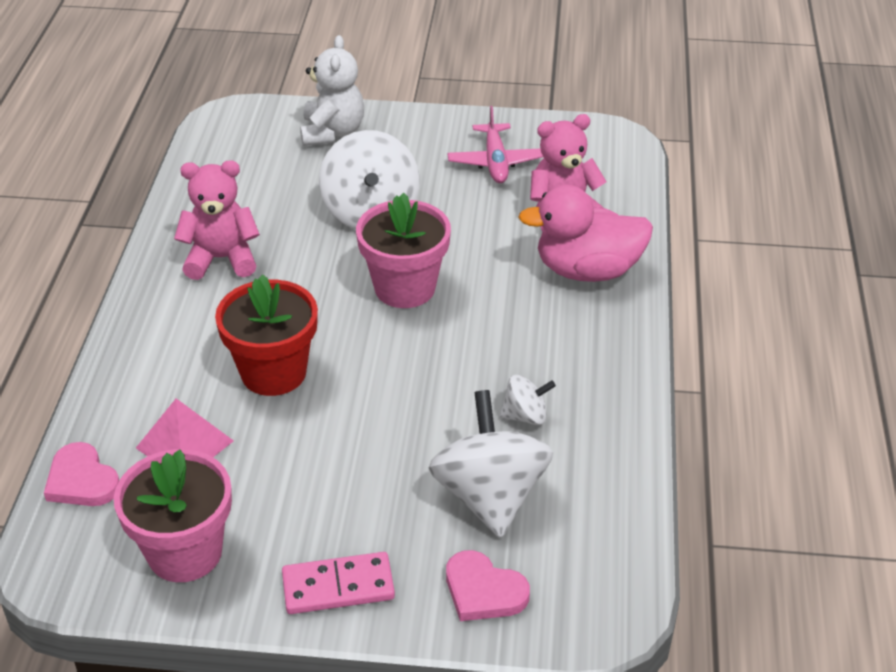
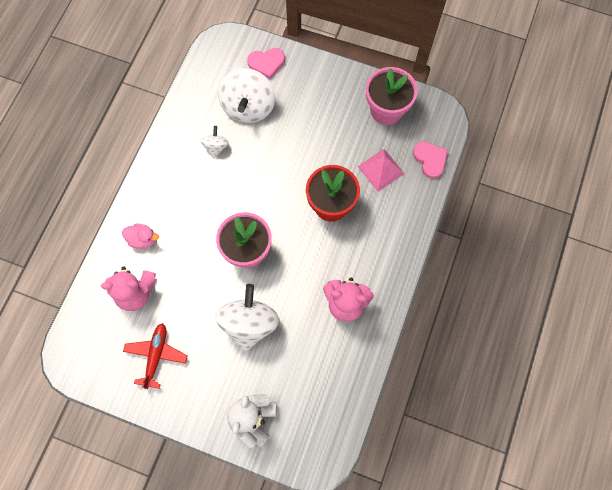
camera: 165 degrees left, 30 degrees up
pink domino [282,552,395,614] -> none
pink heart [446,550,530,621] -> pink heart turned 120 degrees clockwise [247,48,285,79]
pink plane [448,106,543,183] -> red plane [123,323,188,389]
white spinning top [499,375,556,425] -> white spinning top turned 90 degrees clockwise [200,126,229,159]
pink duck [518,185,653,282] -> pink duck [122,223,159,249], size x0.51

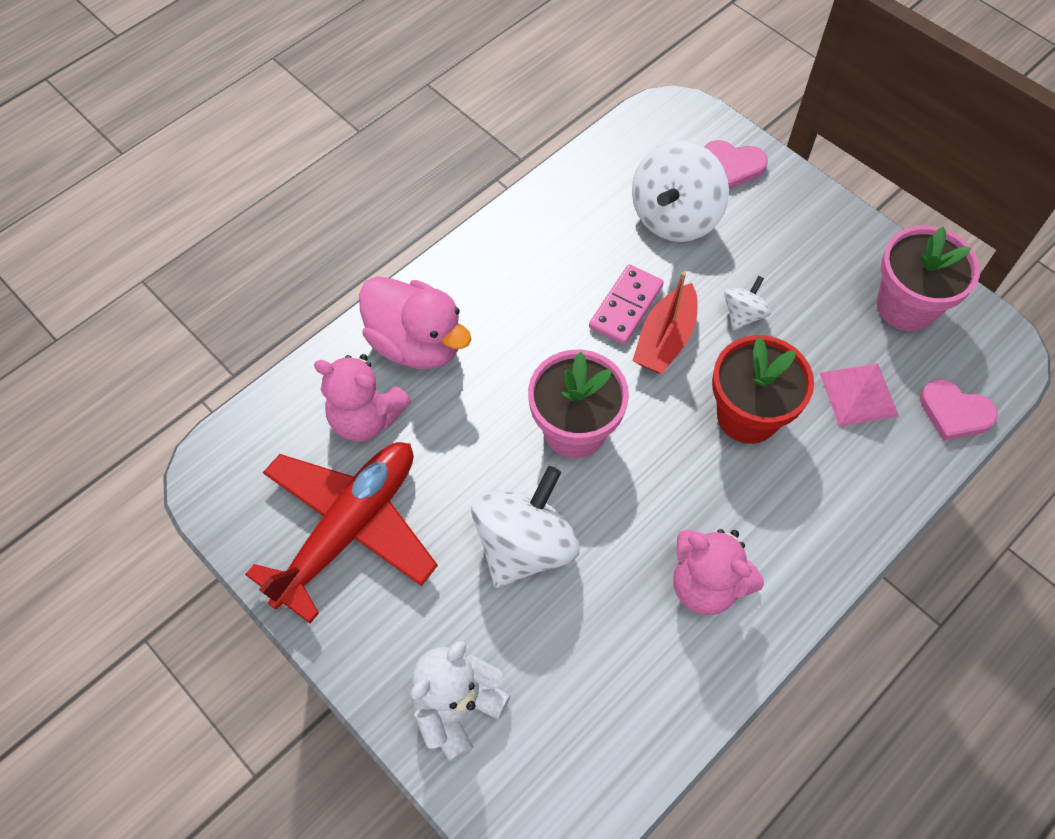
camera: 25 degrees right, 10 degrees down
pink duck [122,223,159,249] -> pink duck [359,276,471,369], size x1.95
red plane [123,323,188,389] -> red plane [245,442,438,624], size x1.75
white spinning top [200,126,229,159] -> white spinning top moved to [724,276,771,331]
pink heart [413,142,448,179] -> pink heart turned 120 degrees clockwise [920,379,998,441]
none -> pink domino [589,264,664,345]
none -> red boat [632,272,698,374]

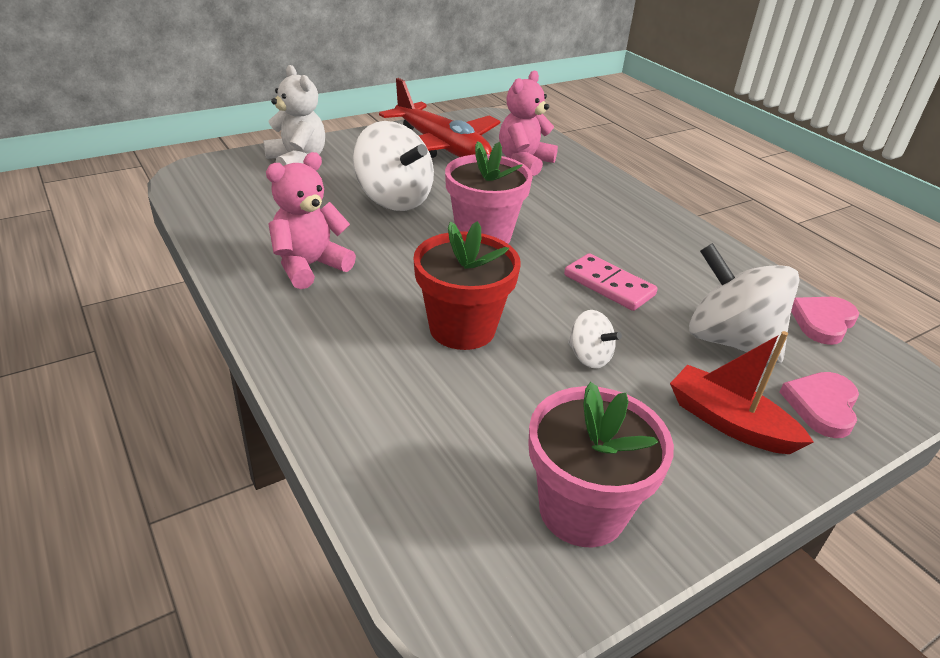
camera: 100 degrees right, 25 degrees down
pink duck [359,276,471,369] -> none
red boat [632,272,698,374] -> red boat moved to [670,331,814,454]
pink pyramid [820,363,899,427] -> none
pink heart [920,379,998,441] -> pink heart moved to [791,297,859,345]

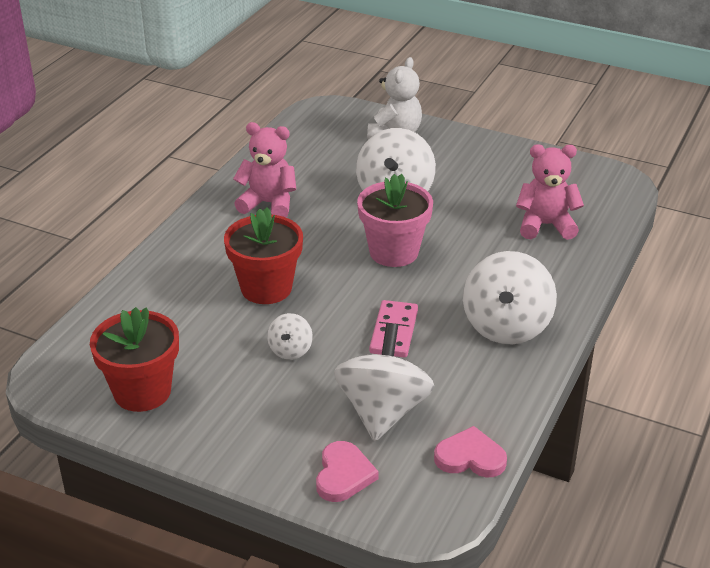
camera: 60 degrees right, 0 degrees up
red plane [379,78,500,158] -> none
pink flower pot [528,382,674,547] -> red flower pot [90,307,179,412]
red boat [670,331,814,454] -> none
pink heart [780,372,859,438] -> pink heart turned 105 degrees clockwise [316,441,379,502]
none -> white spinning top [463,251,557,344]

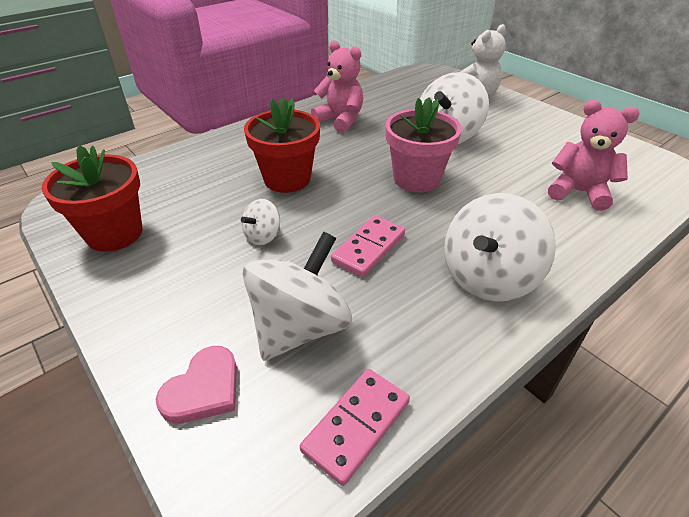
camera: 25 degrees right, 5 degrees up
pink heart [434,426,507,478] -> pink domino [300,369,410,486]

